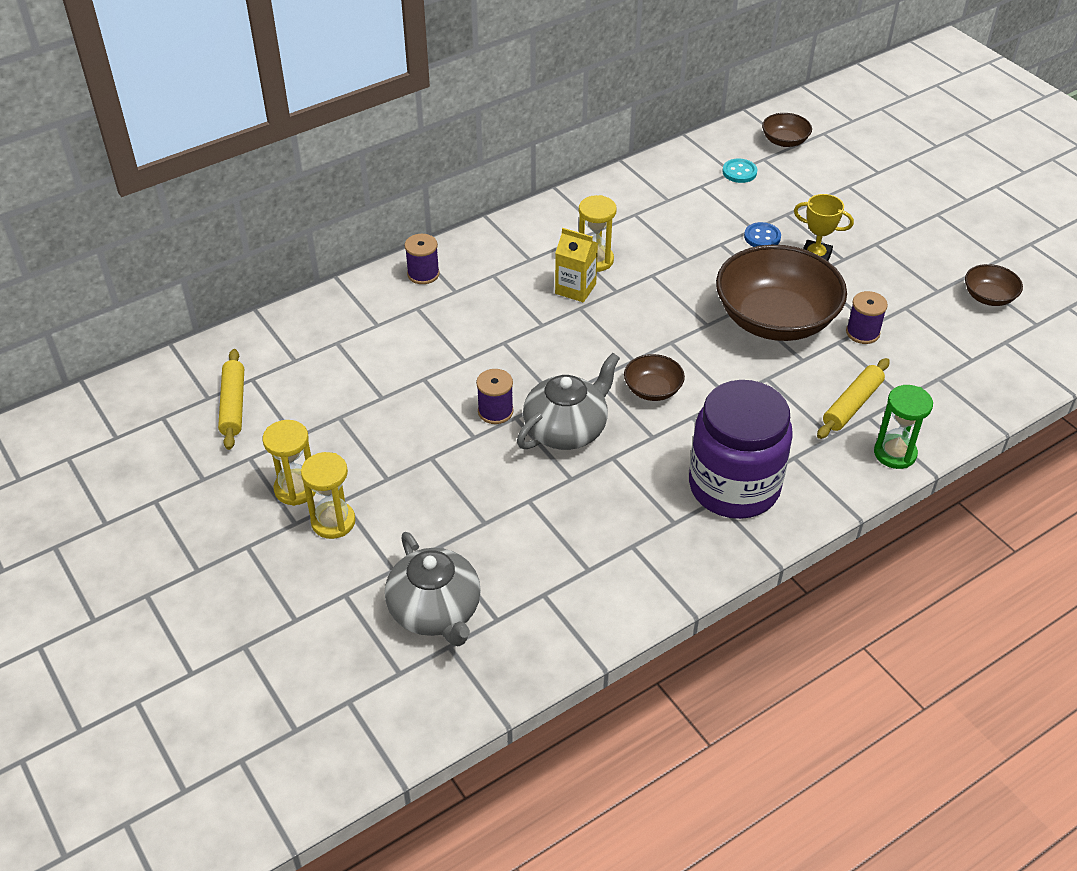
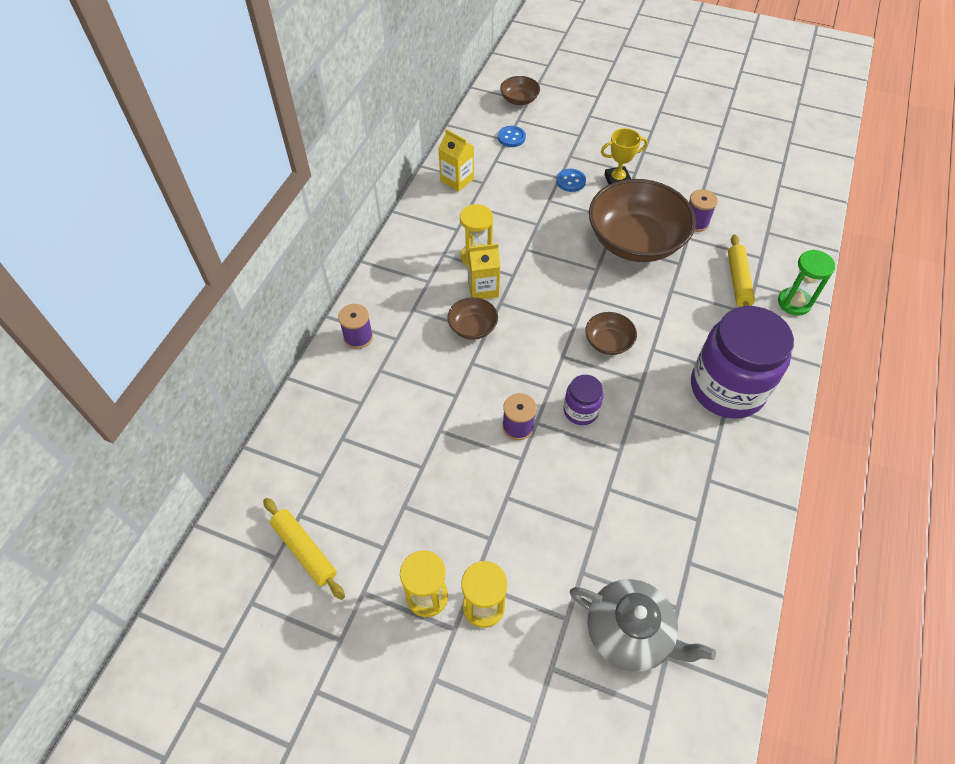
camera: 35 degrees left, 10 degrees up
grey teapot [517,353,620,450] -> purple jar [564,375,604,425]
turquoise button [722,159,758,183] -> blue button [498,126,526,147]
brown bowl [965,264,1023,306] -> brown bowl moved to [448,297,498,340]
none -> yellow carton [438,129,474,192]

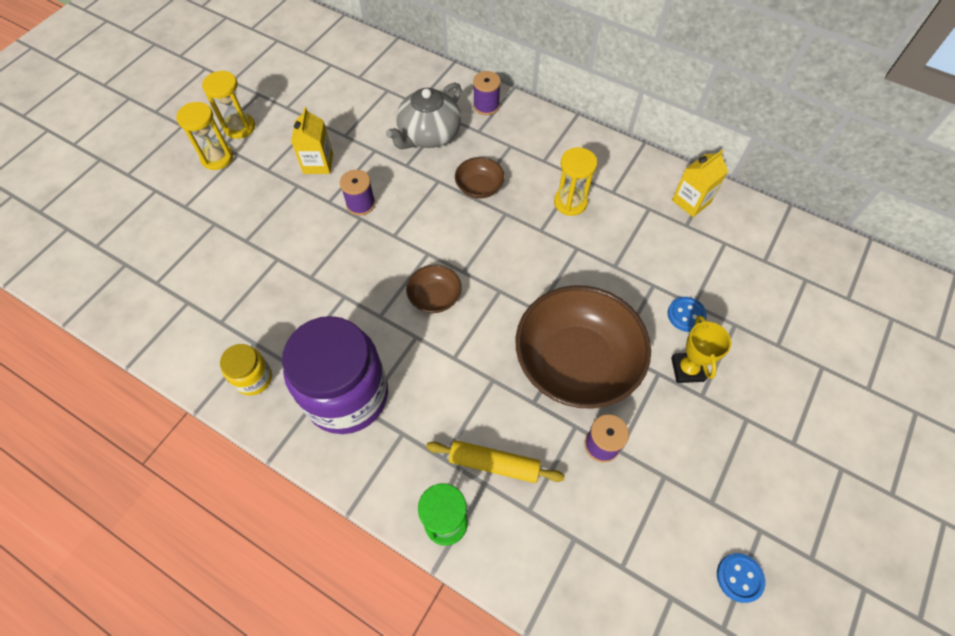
camera: 100 degrees right, 5 degrees up
yellow rolling pin [263,498,345,600] -> none
yellow carton [467,244,500,299] -> yellow carton moved to [291,107,333,174]
blue button [498,126,526,147] -> blue button moved to [717,553,765,603]
brown bowl [500,76,540,105] -> none
purple jar [564,375,604,425] -> none
grey teapot [570,579,716,672] -> grey teapot moved to [386,83,462,149]
none -> yellow jar [220,344,272,396]

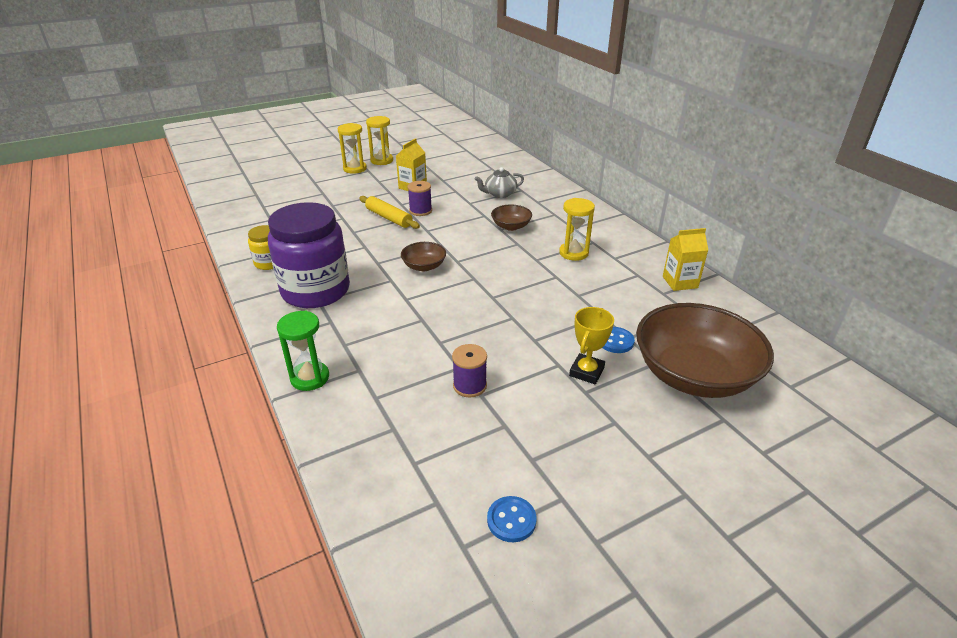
camera: 30 degrees right, 25 degrees down
grey teapot [386,83,462,149] -> grey teapot [475,167,524,198], size x0.64
yellow rolling pin [426,440,565,483] -> yellow rolling pin moved to [359,196,420,229]
purple spool [473,71,501,115] -> none
brown bowl [516,285,651,408] -> brown bowl moved to [636,303,774,398]

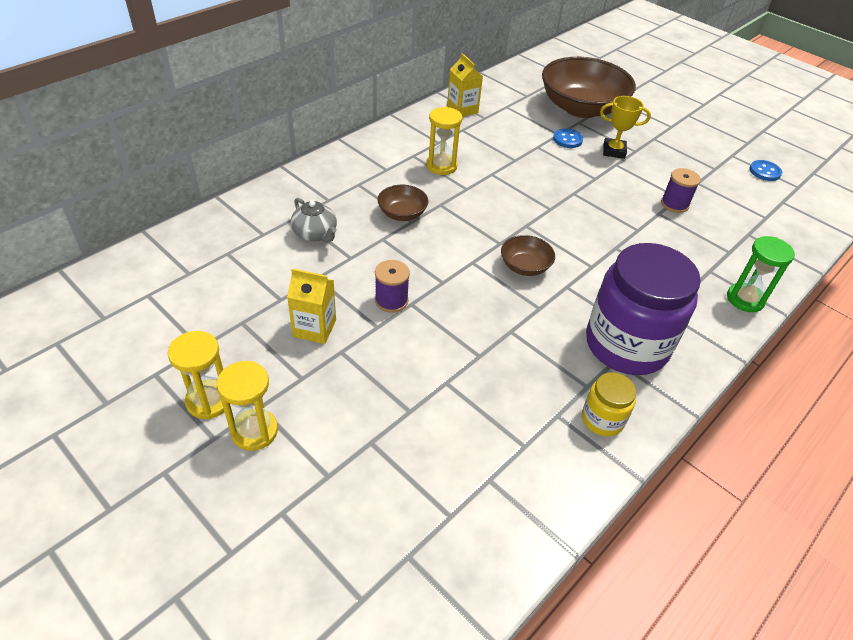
camera: 110 degrees left, 10 degrees up
yellow rolling pin [359,196,420,229] -> none

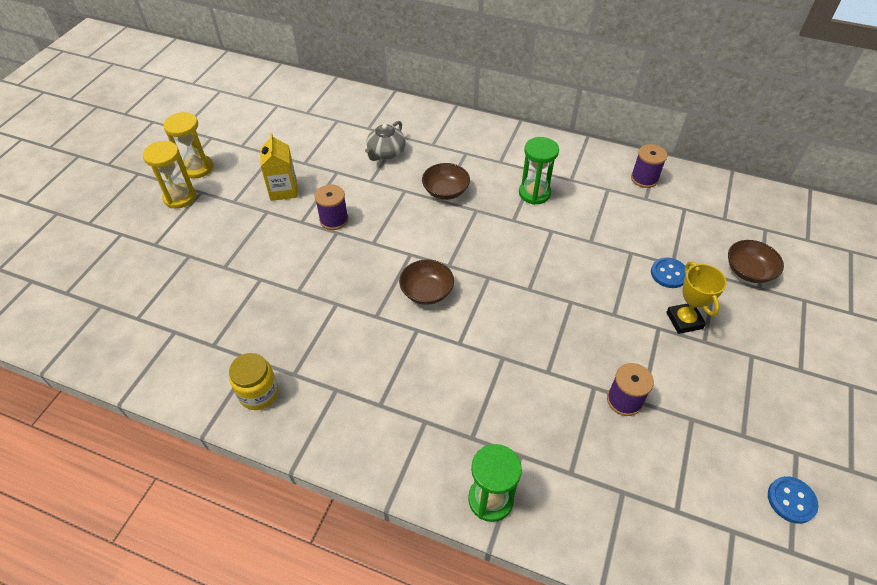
camera: 70 degrees right, 5 degrees up
yellow hourglass [426,107,462,175] -> green hourglass [519,137,559,205]
yellow carton [447,53,483,117] -> purple spool [631,144,667,188]
brown bowl [542,57,636,118] -> brown bowl [728,240,784,283], size x0.45
purple jar [586,243,701,375] -> none

